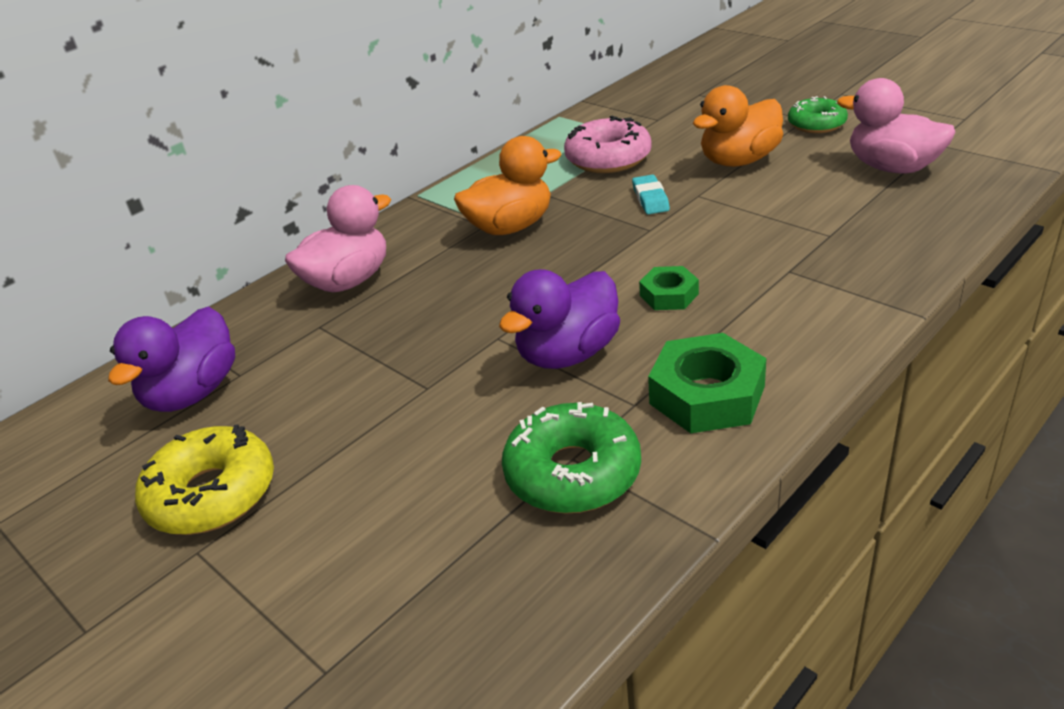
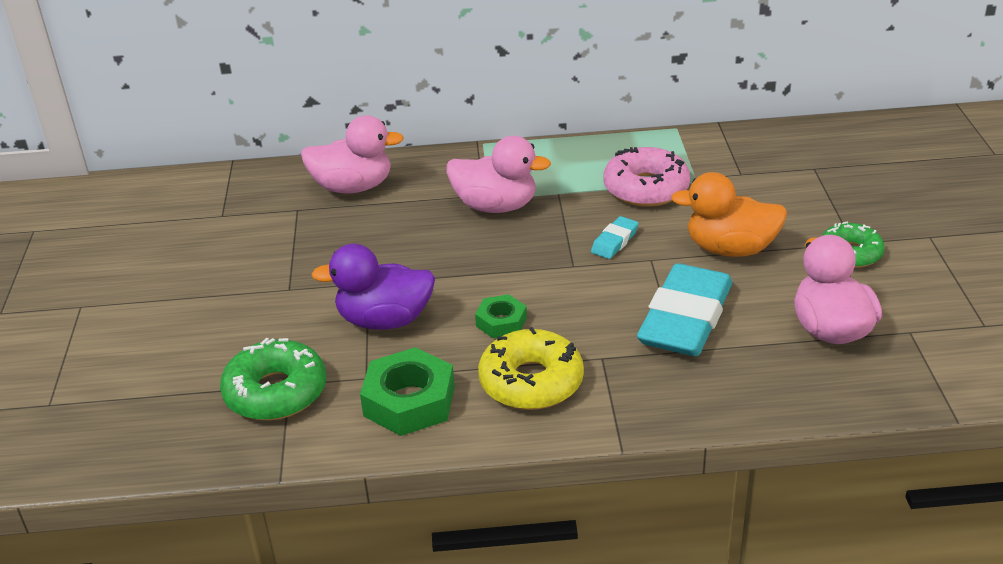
camera: 40 degrees right, 0 degrees up
purple duck [108,306,235,412] -> none
yellow donut [135,424,274,535] -> yellow donut moved to [478,327,584,410]
orange duck [454,136,562,235] -> pink duck [447,136,551,213]
none -> turquoise eraser [637,263,732,356]

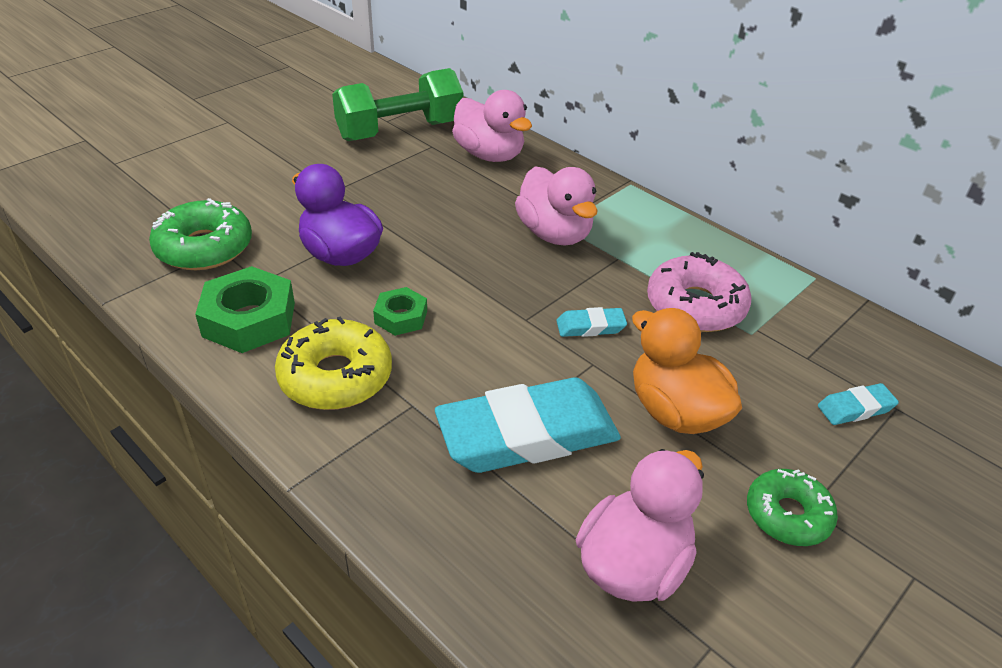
camera: 45 degrees right, 5 degrees up
none -> green dumbbell [332,68,463,141]
none -> turquoise eraser [818,383,899,425]

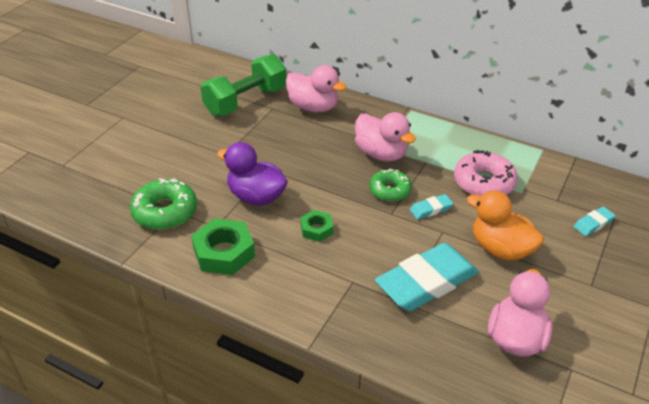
camera: 15 degrees left, 0 degrees up
yellow donut [275,317,392,410] -> none
green donut [747,469,838,546] -> green donut moved to [369,168,412,202]

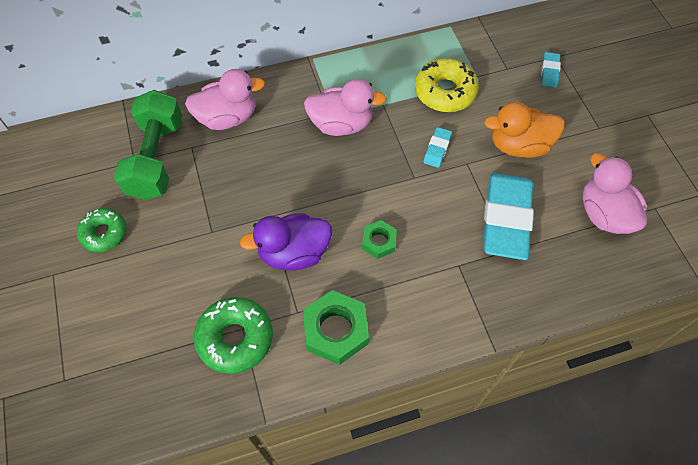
camera: 45 degrees left, 20 degrees up
green donut [369,168,412,202] -> green donut moved to [77,208,126,252]
pink donut [454,150,518,196] -> yellow donut [415,58,479,112]

